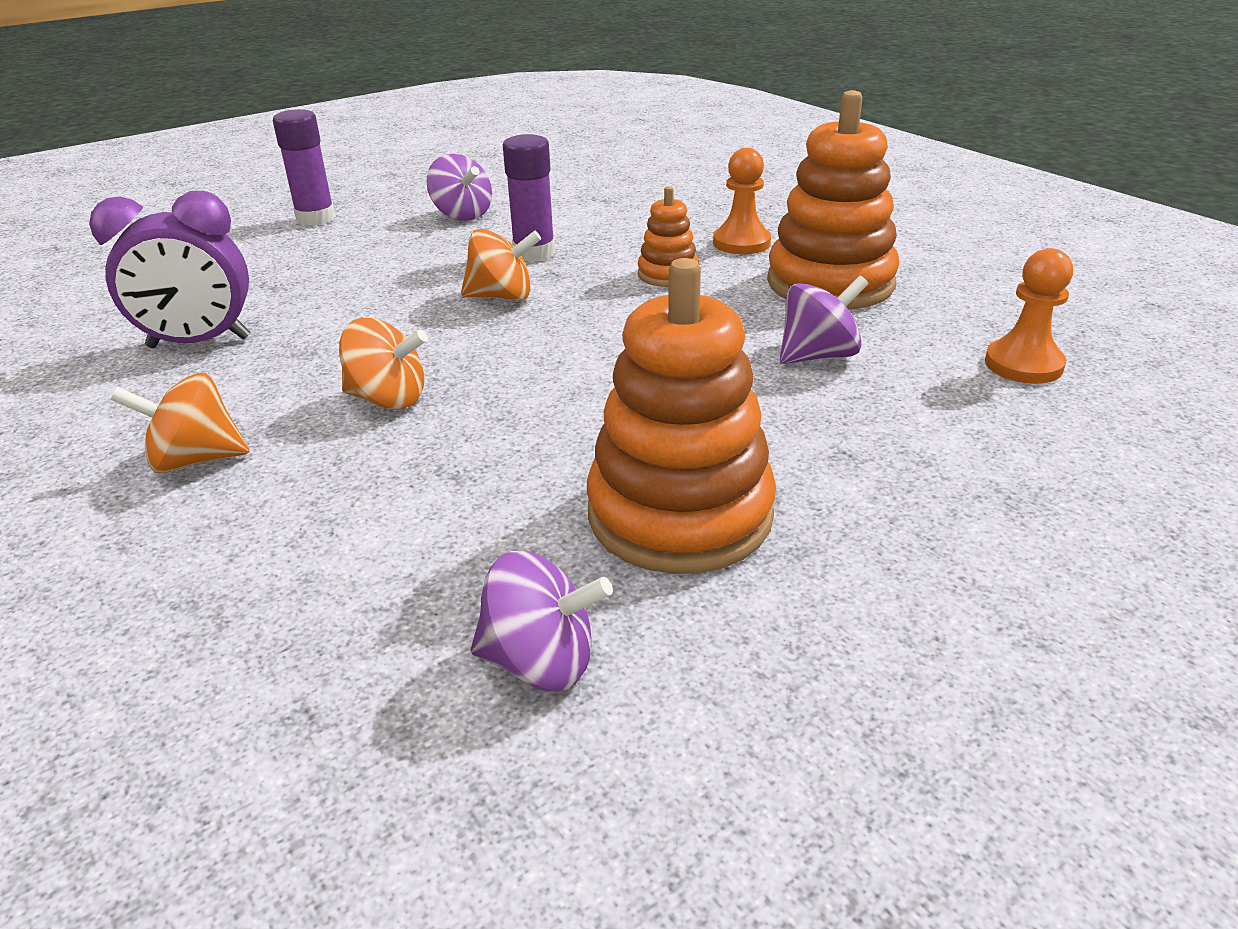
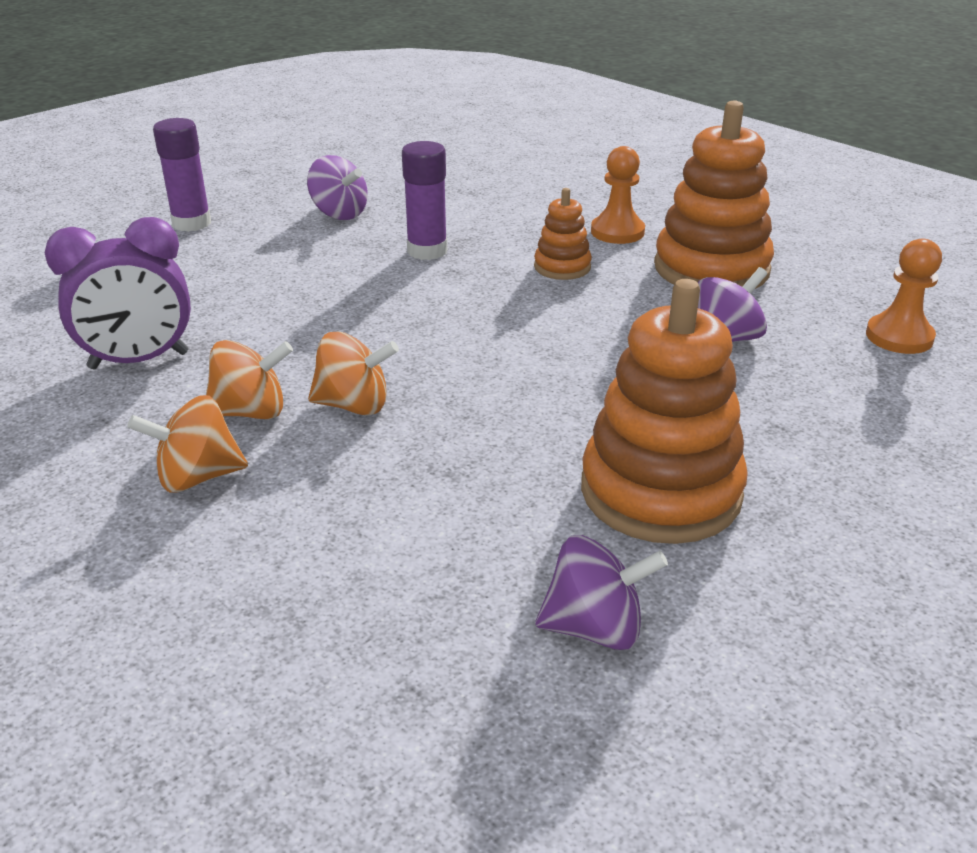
camera: 10 degrees left, 0 degrees up
orange spinning top [461,229,541,301] -> orange spinning top moved to [206,340,293,419]

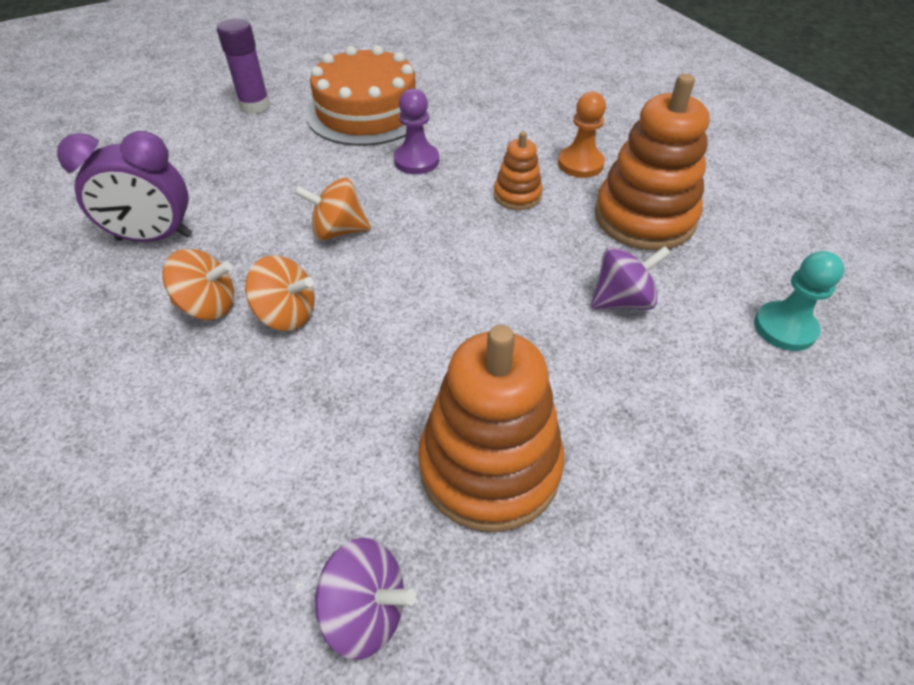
camera: 15 degrees right, 15 degrees up
orange spinning top [127,395,248,493] -> orange spinning top moved to [294,178,371,240]
purple spinning top [307,155,368,220] -> orange cake [306,45,417,146]
purple glue stick [402,141,447,260] -> purple pawn [394,88,439,174]
orange pawn [866,239,942,354] -> turquoise pawn [754,251,844,351]

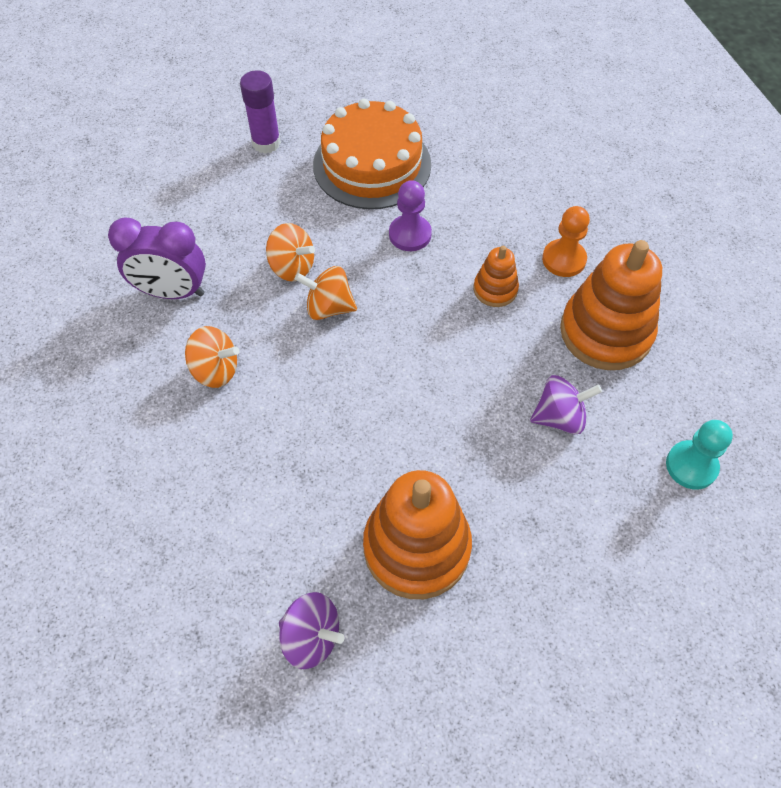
camera: 10 degrees right, 10 degrees up
orange spinning top [245,255,315,331] -> orange spinning top moved to [266,223,315,281]

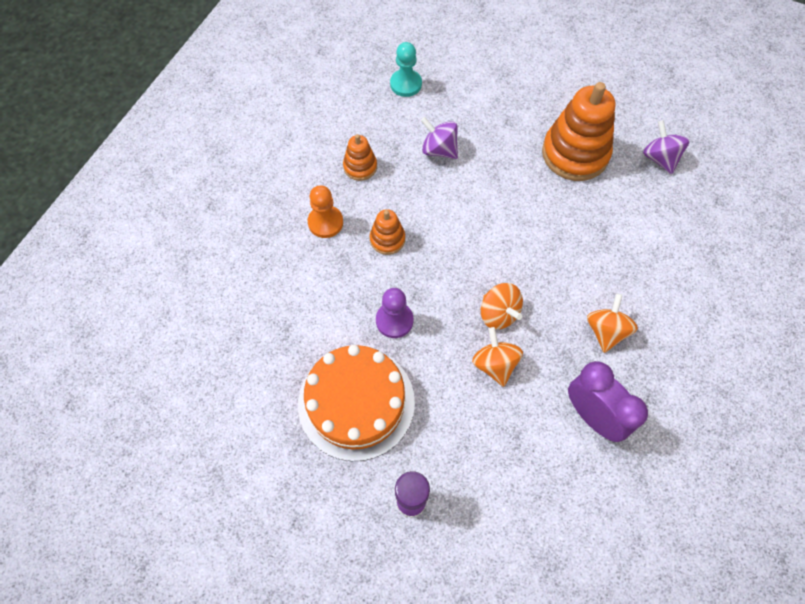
camera: 135 degrees left, 5 degrees up
orange spinning top [185,326,239,388] -> orange spinning top turned 45 degrees clockwise [587,293,638,353]
orange stacking toy [560,240,662,370] -> orange stacking toy [343,134,377,181], size x0.50

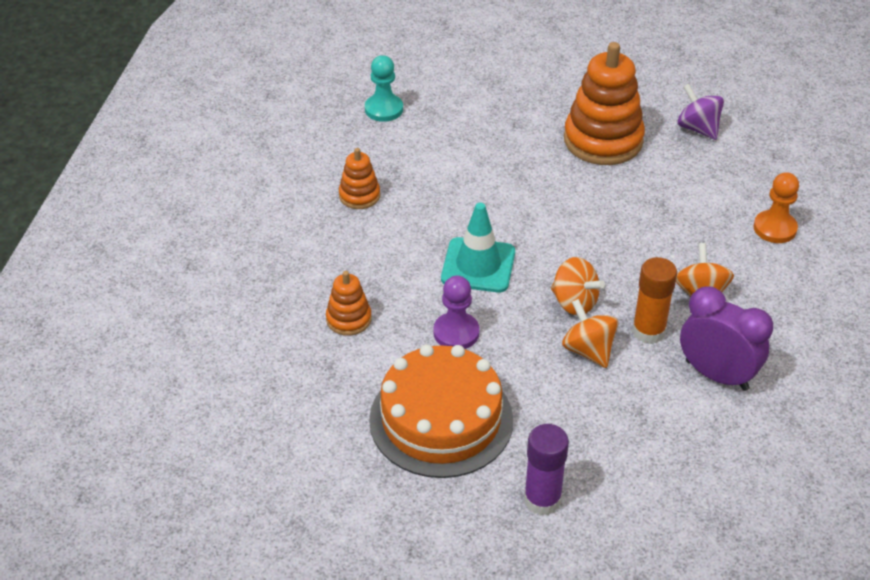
camera: 15 degrees left, 20 degrees down
orange pawn [308,185,343,238] -> orange pawn moved to [754,172,799,243]
orange stacking toy [370,209,405,255] -> orange stacking toy moved to [326,271,372,336]
purple spinning top [421,117,458,159] -> none
none -> turquoise traffic cone [441,203,515,292]
none -> orange glue stick [632,257,677,344]

